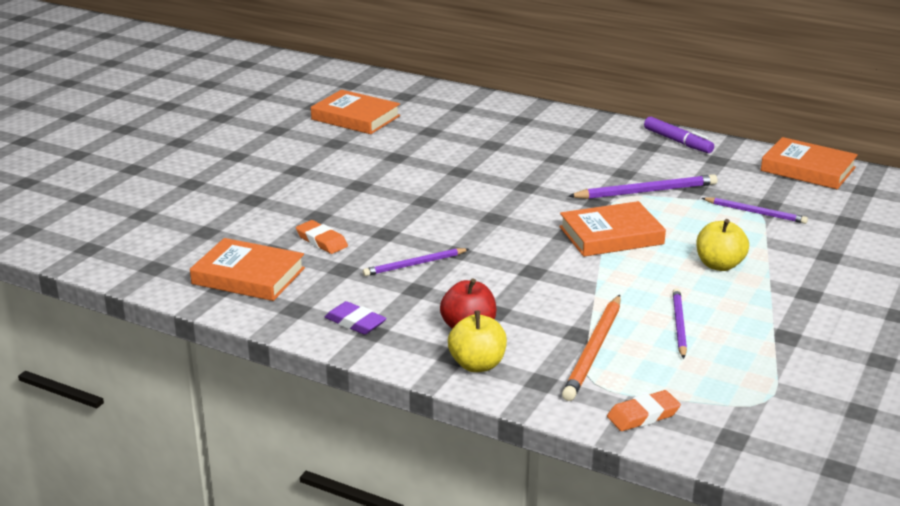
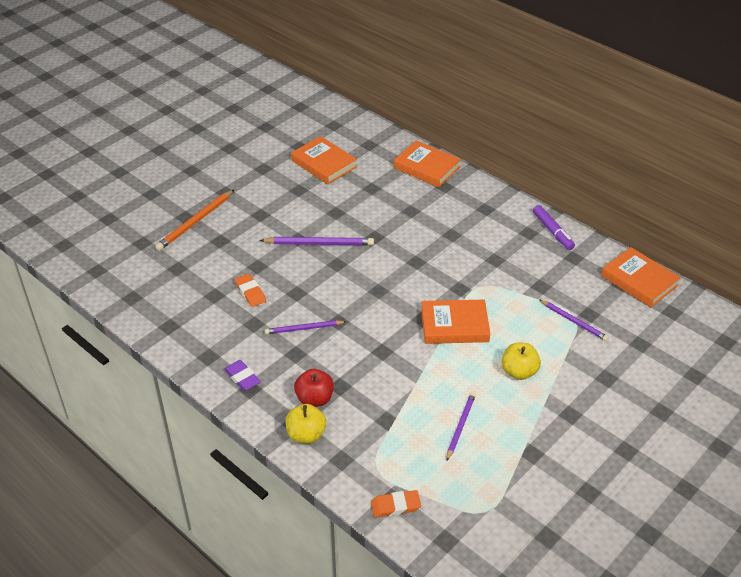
camera: 15 degrees right, 15 degrees up
orange book [190,238,305,301] -> orange book moved to [394,140,461,187]
orange pencil [562,295,621,401] -> orange pencil moved to [155,190,234,251]
purple pencil [568,174,717,199] -> purple pencil moved to [259,237,374,246]

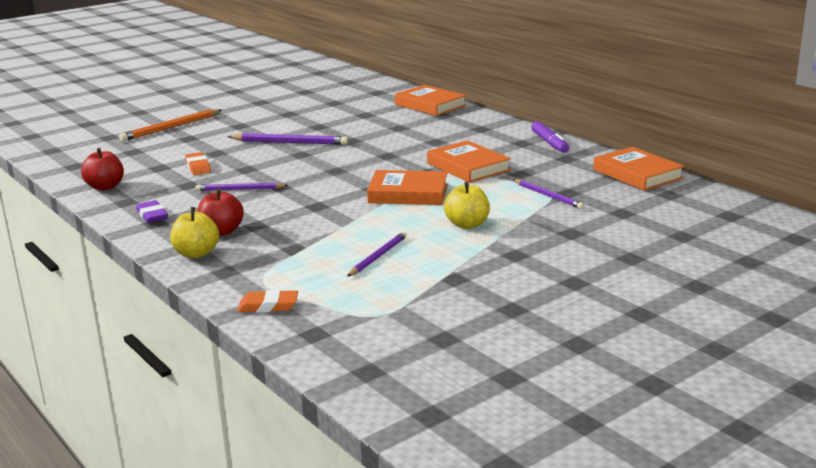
camera: 10 degrees right, 20 degrees down
orange book [291,136,357,184] -> orange book moved to [427,140,511,183]
none -> red apple [81,148,124,190]

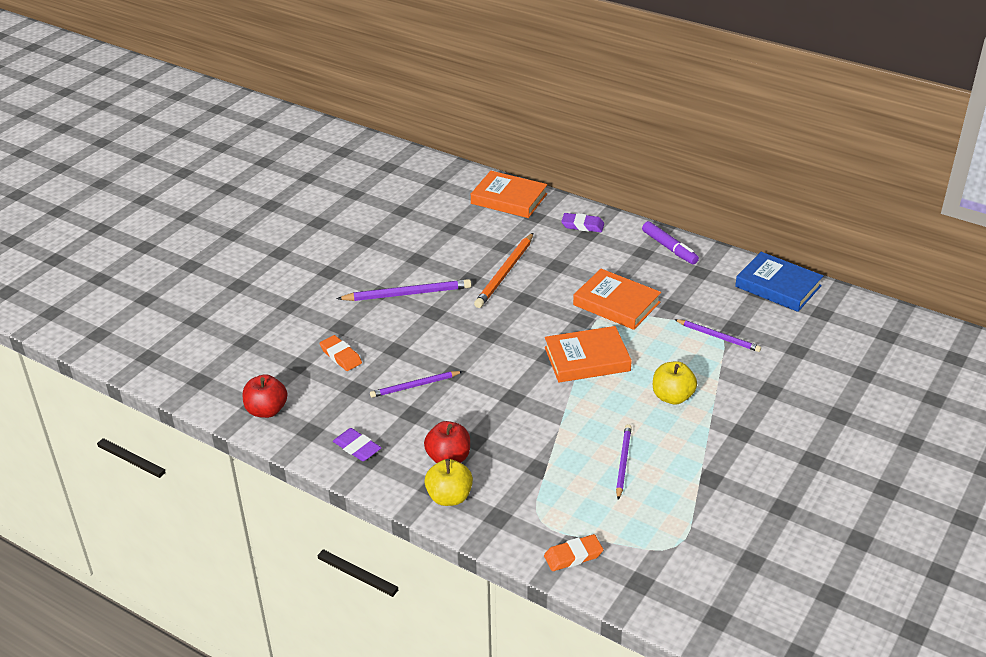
camera: 20 degrees left, 15 degrees up
orange pencil [119,109,222,141] -> orange pencil moved to [474,233,533,308]
orange book [593,147,684,191] -> blue book [735,252,823,312]
none -> purple eraser [561,213,604,232]

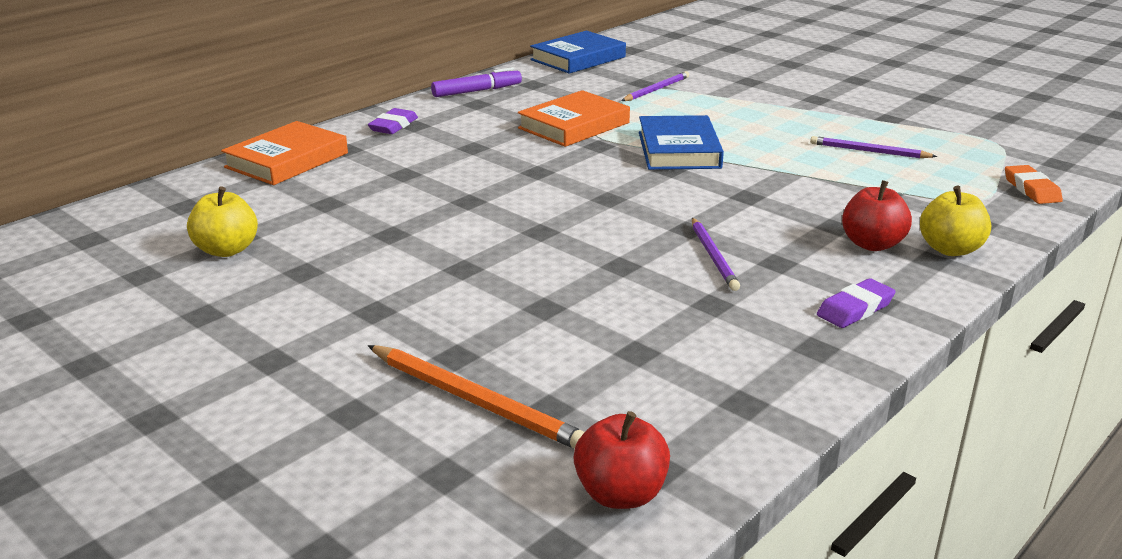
camera: 80 degrees left, 10 degrees down
red apple [243,374,288,418] -> red apple moved to [573,411,670,509]
orange eraser [320,335,362,371] -> none
purple pencil [336,279,471,301] -> none
orange pencil [474,233,533,308] -> orange pencil moved to [368,345,585,449]
orange book [545,326,632,382] -> blue book [639,115,724,170]
yellow apple [653,361,697,404] -> yellow apple moved to [187,186,258,257]

